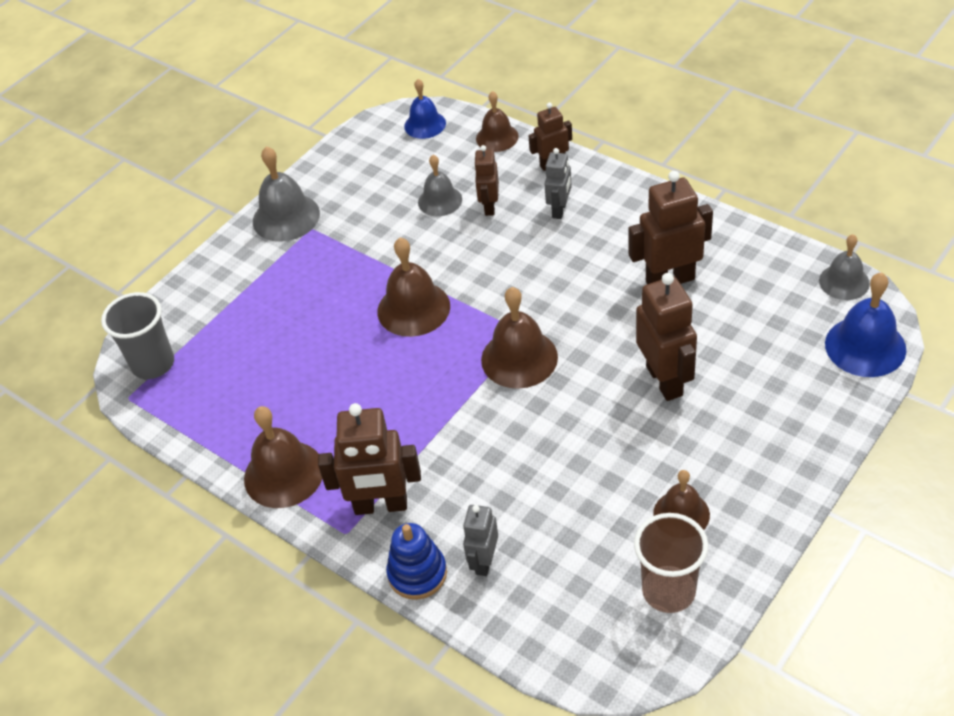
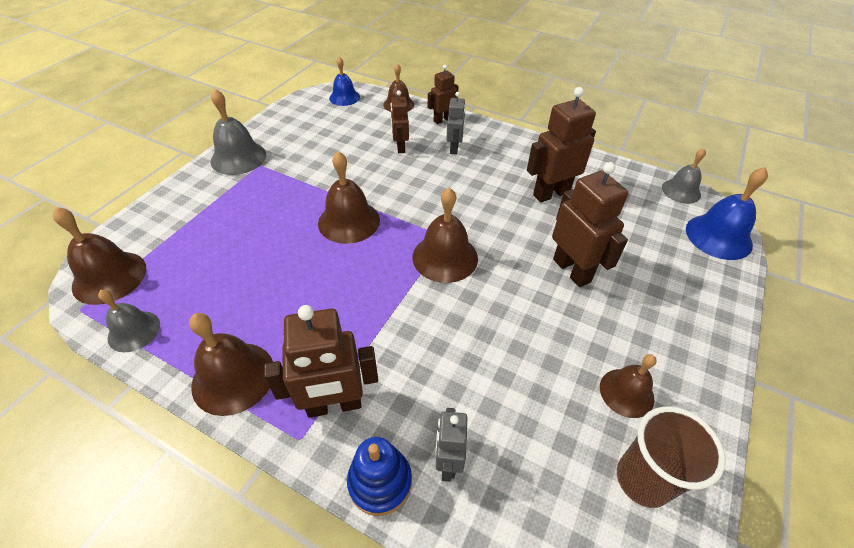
camera: 15 degrees left, 0 degrees up
grey cup [101,292,174,379] -> brown bell [53,207,146,305]
grey bell [418,155,462,216] -> grey bell moved to [98,290,160,352]

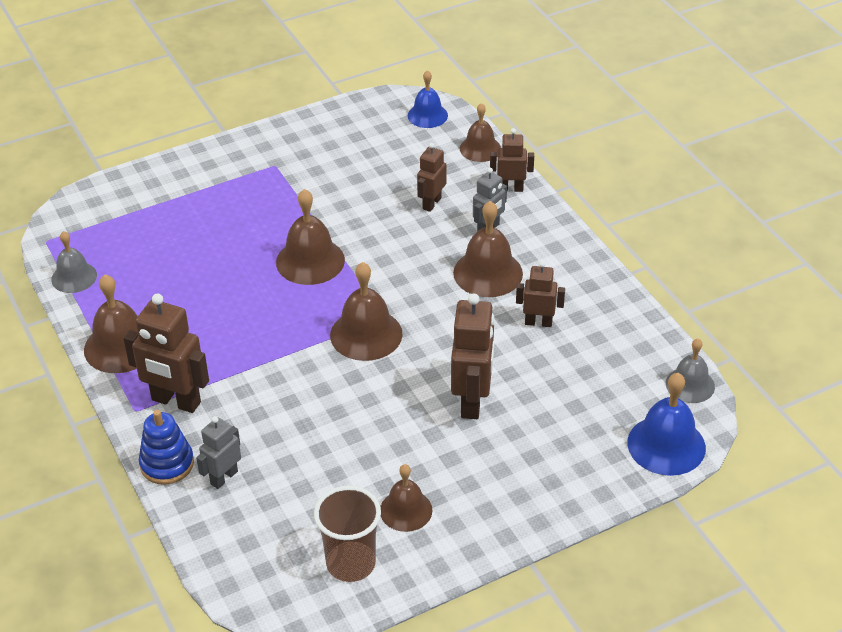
camera: 35 degrees right, 5 degrees down
brown bell [53,207,146,305] -> brown bell moved to [453,201,523,297]
grey bell [211,89,266,175] -> none
brown robot [527,87,596,203] -> brown robot [516,261,565,327], size x0.59

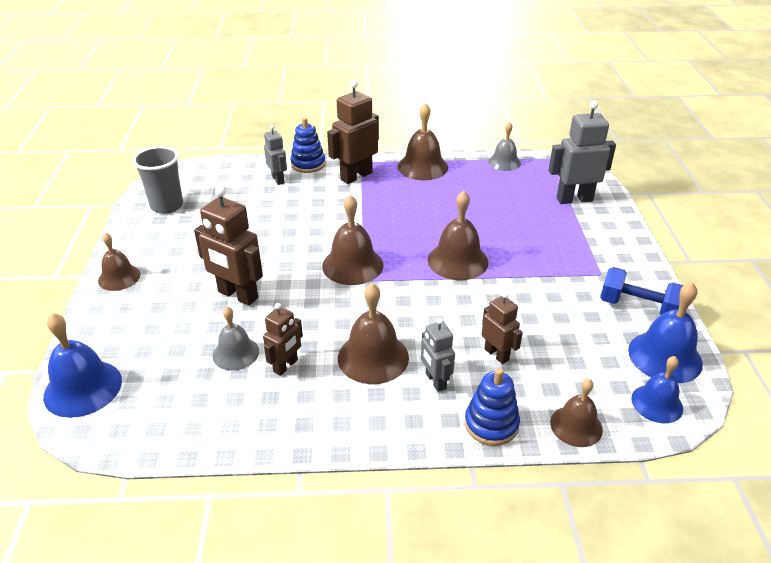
camera: 115 degrees right, 5 degrees down
brown cup [314,486,381,582] -> grey cup [133,146,183,214]
brown bell [380,464,433,532] -> brown bell moved to [98,232,141,291]
brown robot [490,128,534,192] -> blue stacking toy [465,368,520,446]
grey bell [666,339,715,403] -> grey bell moved to [213,307,259,371]
none -> grey robot [549,100,616,204]
none -> blue dumbbell [600,267,684,315]
none -> blue bell [628,282,703,383]

